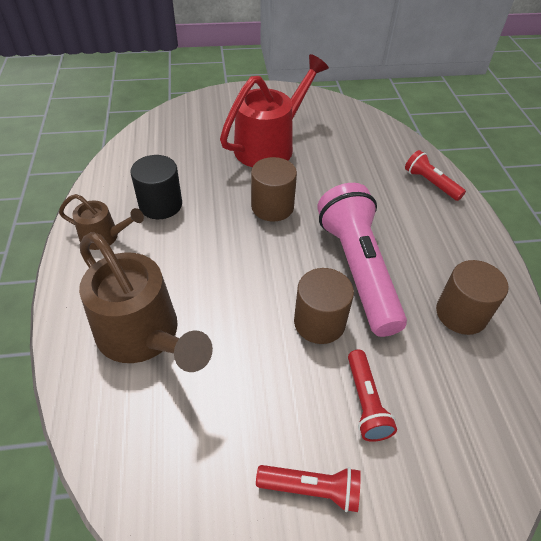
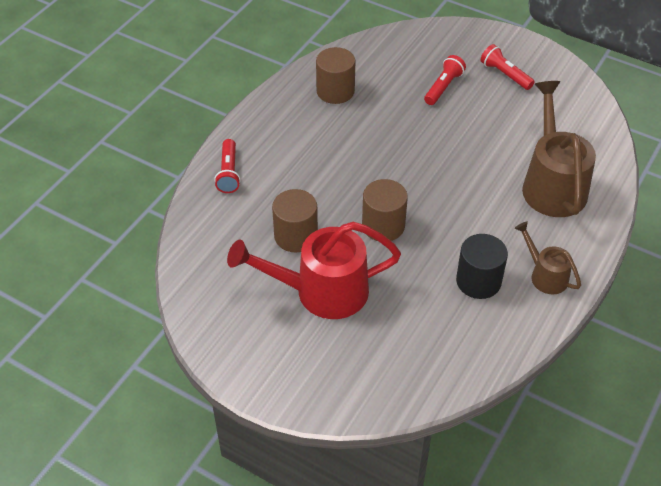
camera: 140 degrees left, 0 degrees up
brown cylinder [294,268,354,344] -> brown cylinder moved to [272,189,318,252]
pink flashlight [317,183,407,337] -> none

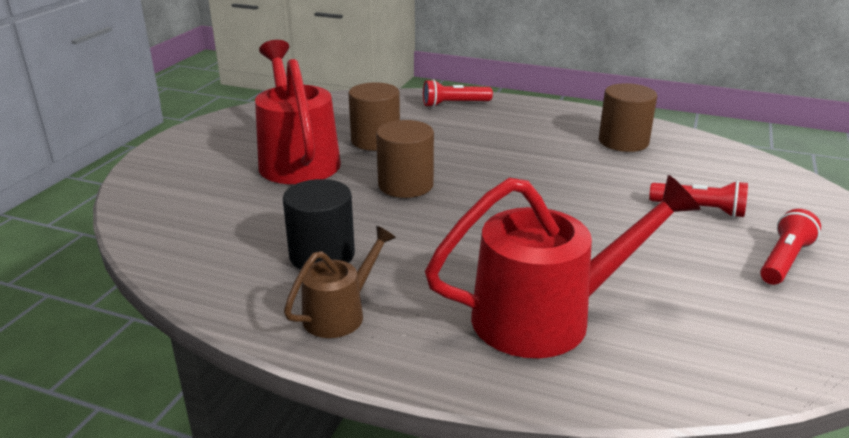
camera: 80 degrees right, 20 degrees down
brown watering can [522,81,596,217] -> red watering can [425,175,701,358]

